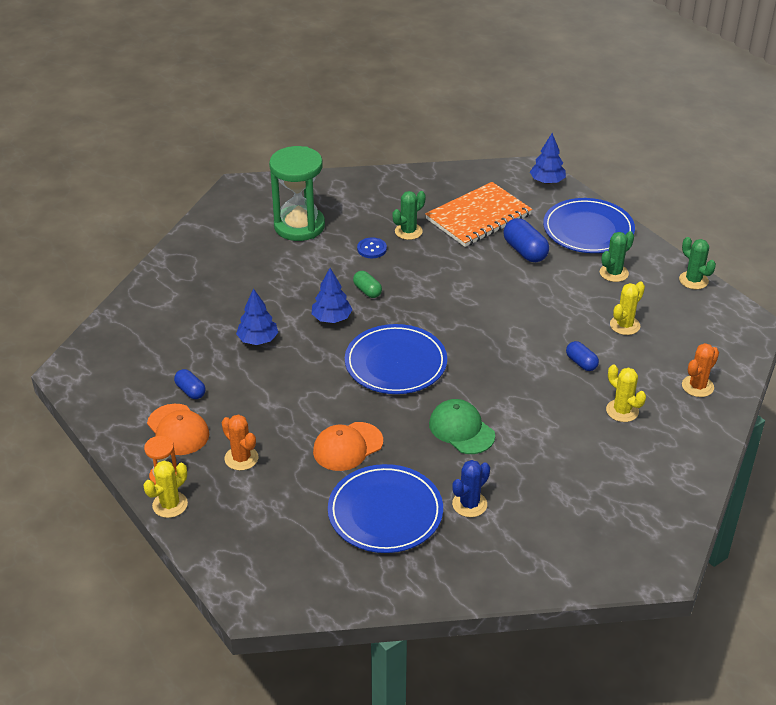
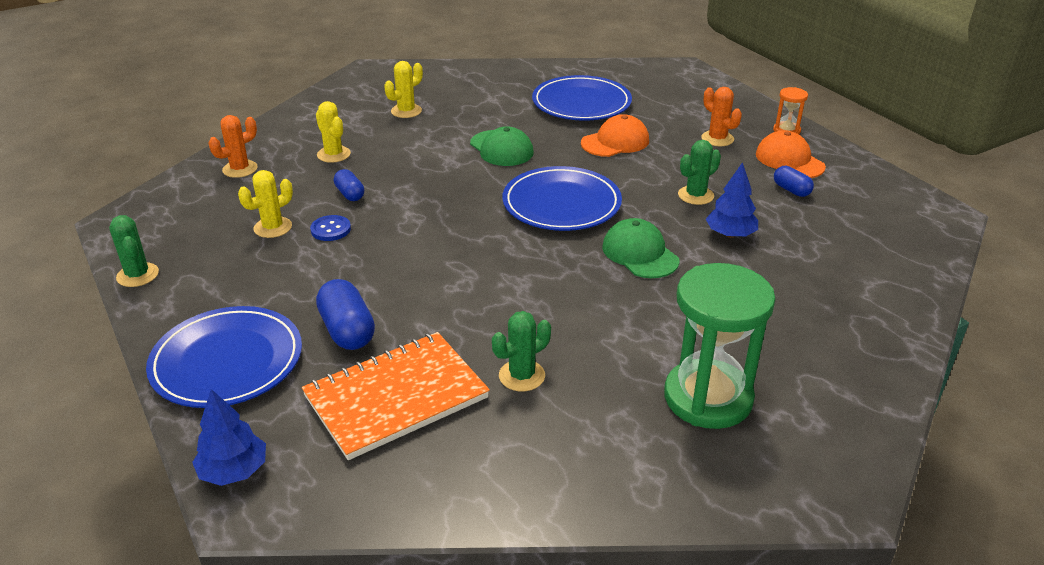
camera: 175 degrees left, 5 degrees down
yellow cactus [143,460,188,518] -> yellow cactus moved to [384,61,423,118]
blue tree [312,268,353,323] -> green cap [602,218,680,278]
green capsule [353,271,382,298] -> none
blue button [357,238,387,258] -> blue button moved to [310,215,351,241]
blue cactus [452,460,490,517] -> none
green cactus [600,231,634,282] -> green cactus moved to [678,140,721,205]

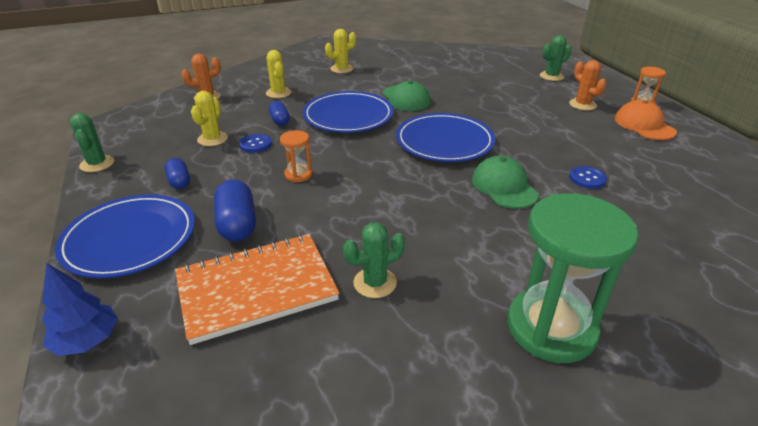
camera: 10 degrees right, 0 degrees up
yellow cactus [238,170,293,238] -> yellow cactus turned 45 degrees counterclockwise [191,91,228,146]
blue plate [532,75,632,121] -> blue plate moved to [303,91,394,133]
orange cap [581,114,649,157] -> none
green cactus [678,140,721,205] -> green cactus moved to [540,35,572,81]
blue tree [706,162,758,238] -> blue button [569,166,607,189]
blue capsule [774,166,814,197] -> blue capsule moved to [165,158,190,189]
none -> orange hourglass [280,130,312,182]

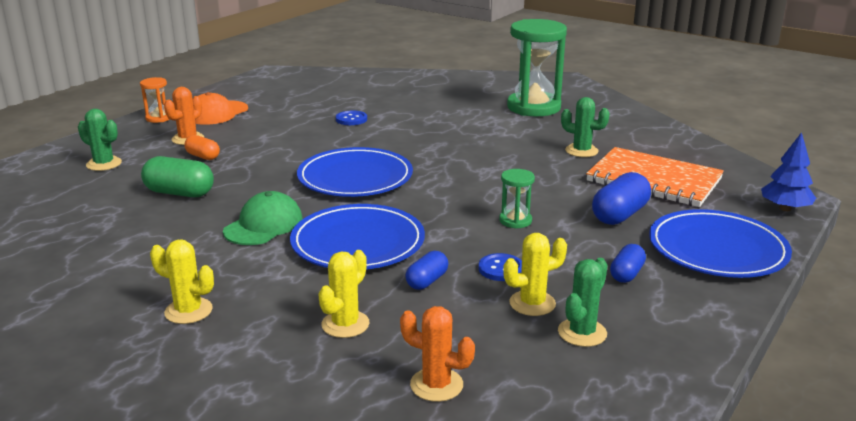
camera: 125 degrees left, 10 degrees down
green cactus [70,113,114,172] -> green cactus moved to [558,258,608,347]
orange hourglass [280,130,312,182] -> green hourglass [499,169,535,229]
green cap [472,156,539,209] -> none
none -> green capsule [141,156,214,197]
none -> orange capsule [184,135,220,160]

